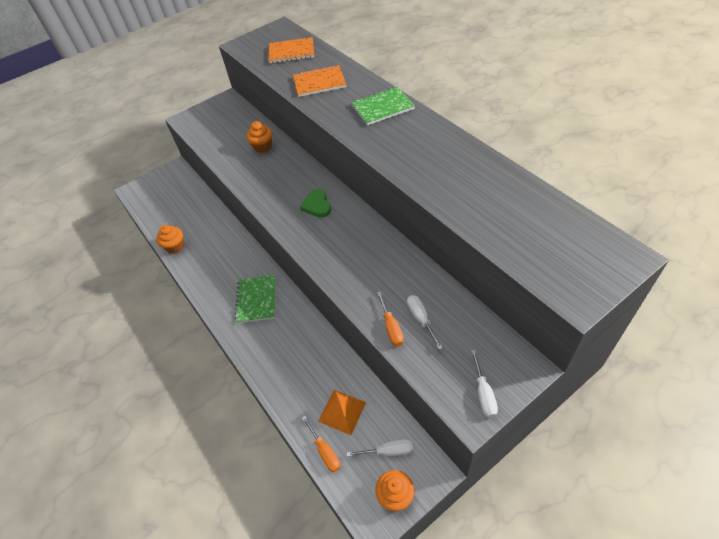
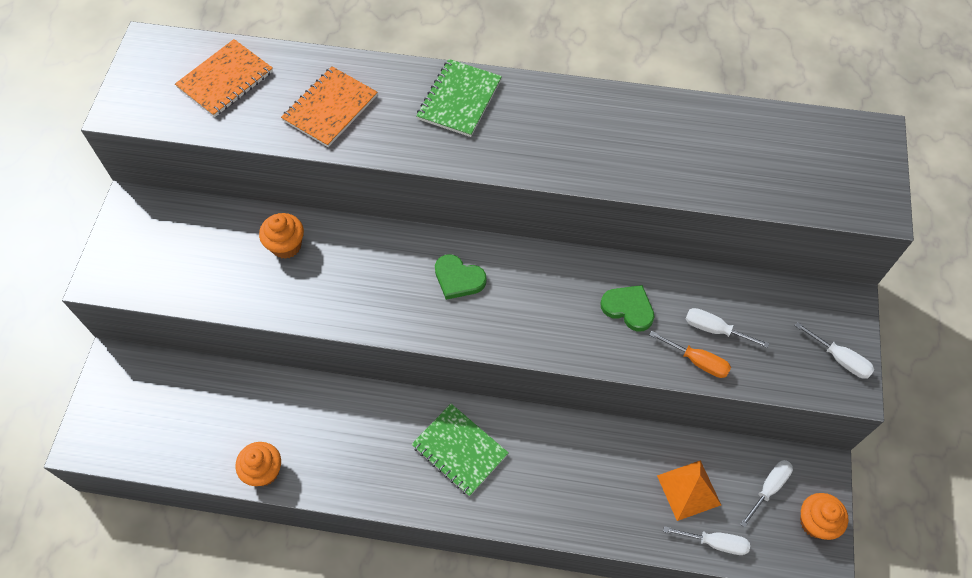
camera: 50 degrees left, 10 degrees up
orange screwdriver [302,416,340,472] -> white screwdriver [663,526,750,555]
none -> green heart [600,285,654,332]

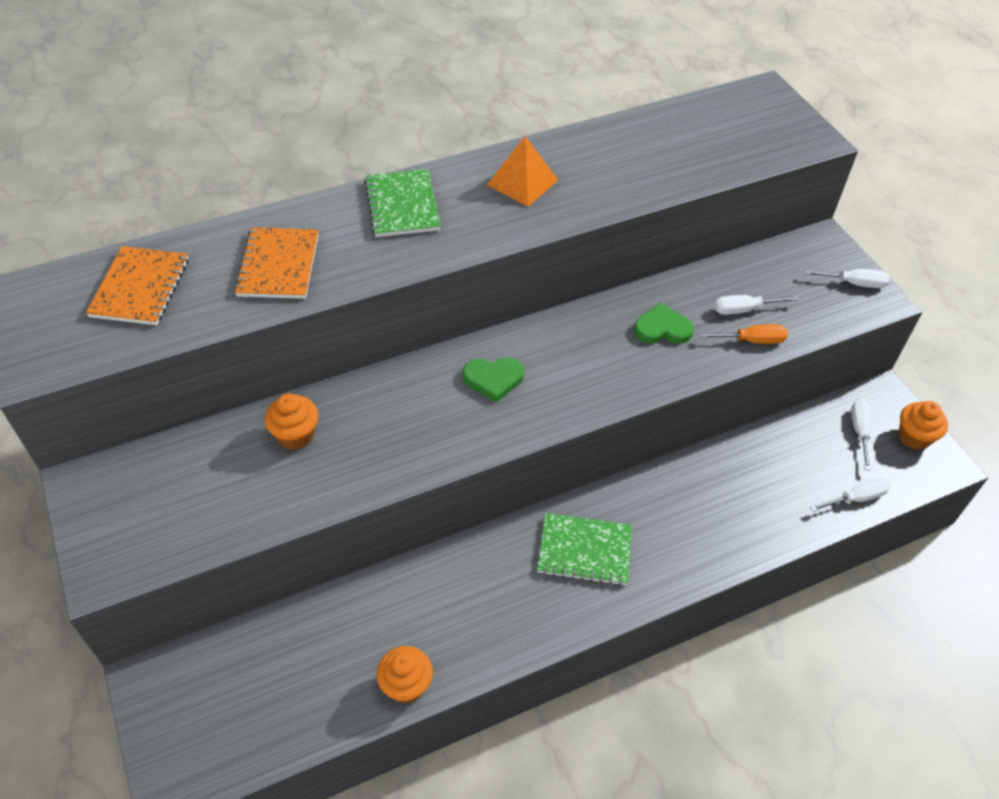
camera: 35 degrees left, 10 degrees down
orange pyramid [657,460,721,521] -> orange pyramid moved to [487,136,558,207]

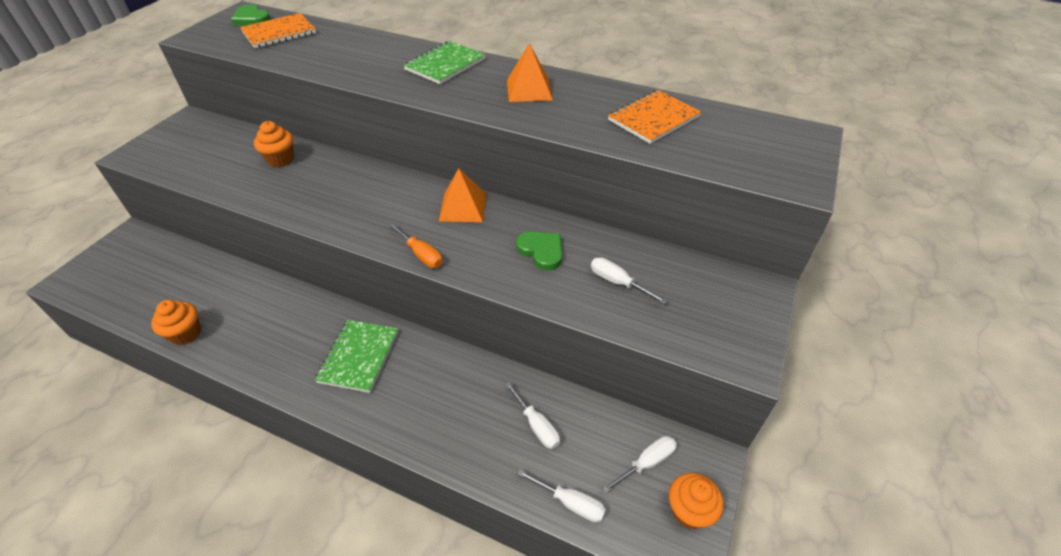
camera: 50 degrees right, 5 degrees down
orange notebook [234,227,319,299] -> orange notebook moved to [608,90,702,144]
green heart [463,357,524,403] -> green heart moved to [231,4,271,25]
green notebook [537,513,632,586] -> green notebook turned 45 degrees clockwise [315,320,398,393]
orange screwdriver [699,324,788,344] -> orange screwdriver moved to [388,223,442,268]
white screwdriver [803,269,889,288] -> white screwdriver moved to [505,381,560,449]
none -> orange pyramid [439,168,487,222]

